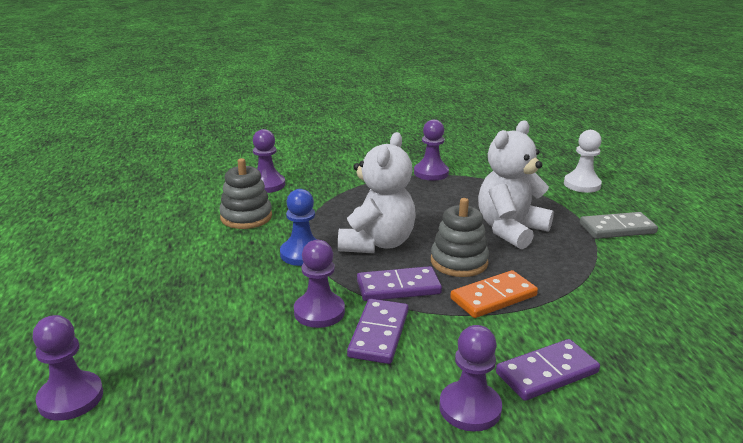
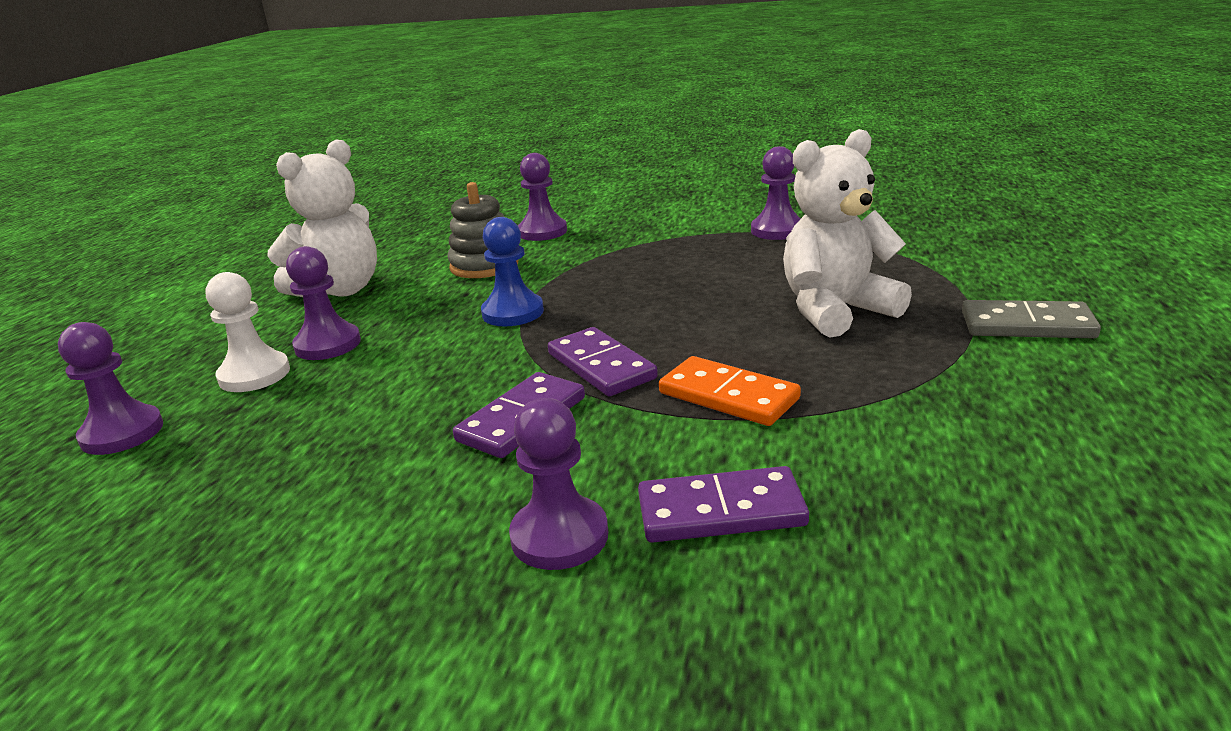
camera: 25 degrees right, 0 degrees up
purple pawn [294,240,345,328] -> purple pawn moved to [286,246,361,360]
white teddy bear [338,132,416,253] -> white teddy bear moved to [267,140,377,297]
purple domino [357,266,442,301] -> purple domino turned 45 degrees clockwise [548,327,658,396]
grey stacking toy [431,198,489,277] -> none
orange domino [450,270,538,318] -> orange domino turned 45 degrees clockwise [659,356,801,426]
white pawn [564,130,602,193] -> white pawn moved to [206,272,290,392]

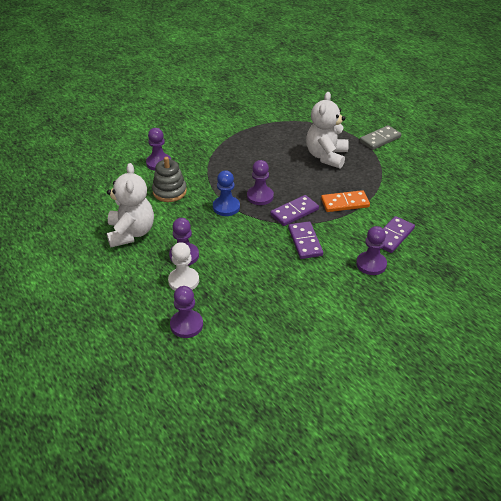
camera: 50 degrees left, 15 degrees up
purple domino [548,327,658,396] -> purple domino turned 45 degrees counterclockwise [270,195,319,226]
purple pawn [751,146,801,240] -> purple pawn moved to [247,160,274,205]

